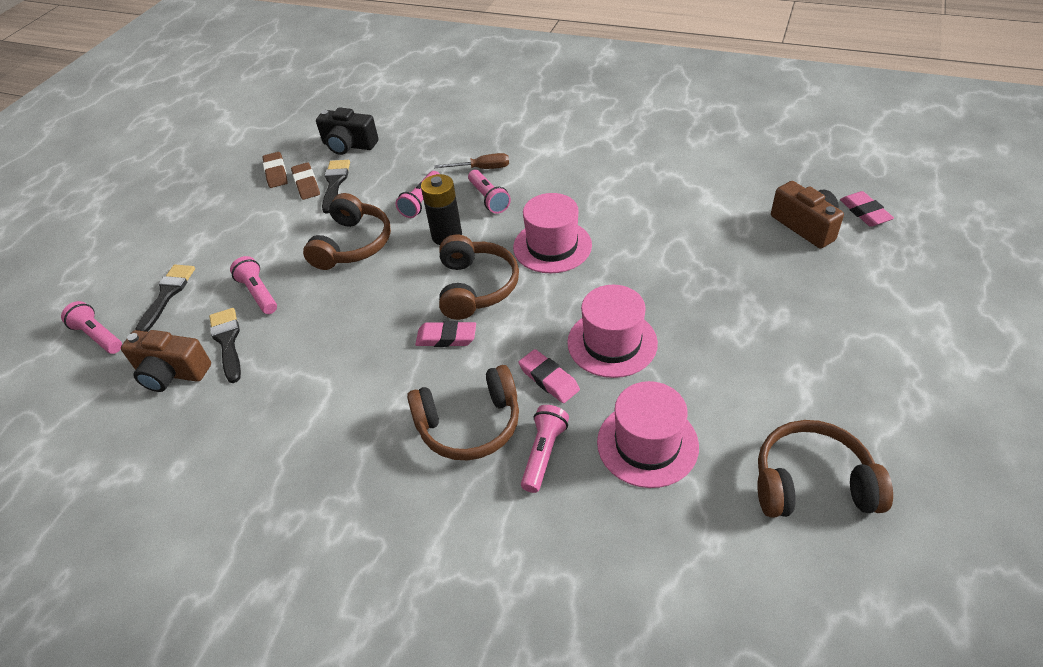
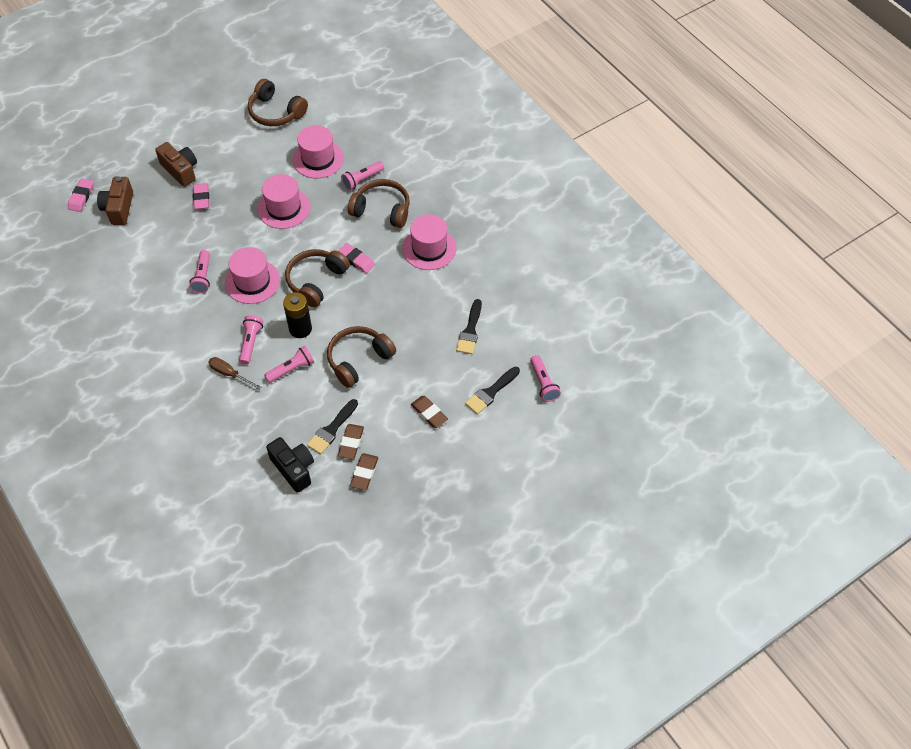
camera: 150 degrees left, 10 degrees up
brown camera [121,330,211,392] -> brown camera moved to [155,142,197,187]
pink flashlight [230,256,277,314] -> pink flashlight moved to [189,250,210,294]
pink eraser [518,349,580,403] -> pink eraser moved to [193,183,209,209]
none -> pink hat [402,214,456,270]
none -> brown eraser [411,396,448,428]

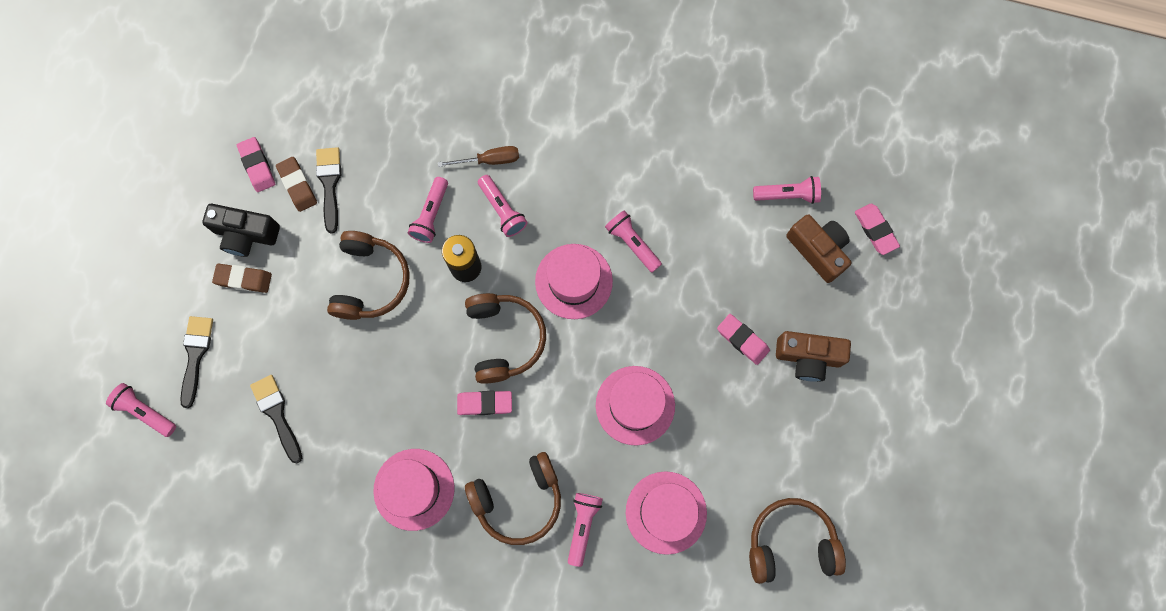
camera: 140 degrees right, 20 degrees up
black camera [266,437,314,493] -> black camera moved to [202,204,280,257]
brown eraser [350,453,378,490] -> pink eraser [237,137,275,192]
none -> pink flashlight [753,176,821,204]

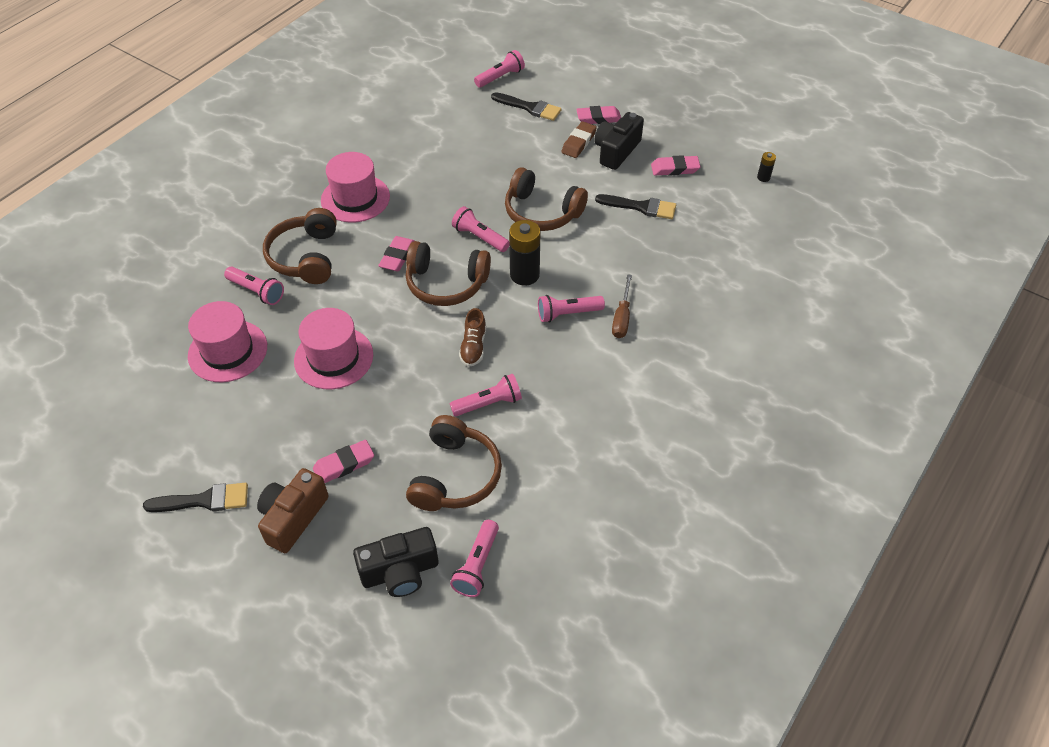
camera: 110 degrees right, 25 degrees down
black brush [250,375,302,463] -> black brush moved to [143,483,248,512]
brown eraser [276,157,317,212] -> none
pink flashlight [408,177,448,243] -> pink flashlight moved to [452,206,510,252]
pink hat [535,244,613,319] -> brown shoe [459,308,486,367]
brown headphones [749,498,846,584] -> brown headphones moved to [406,415,502,511]
brown camera [786,214,851,283] -> black camera [353,527,439,597]
pink eraser [855,204,900,255] -> pink eraser moved to [576,106,621,124]
none -> black battery [757,152,776,182]

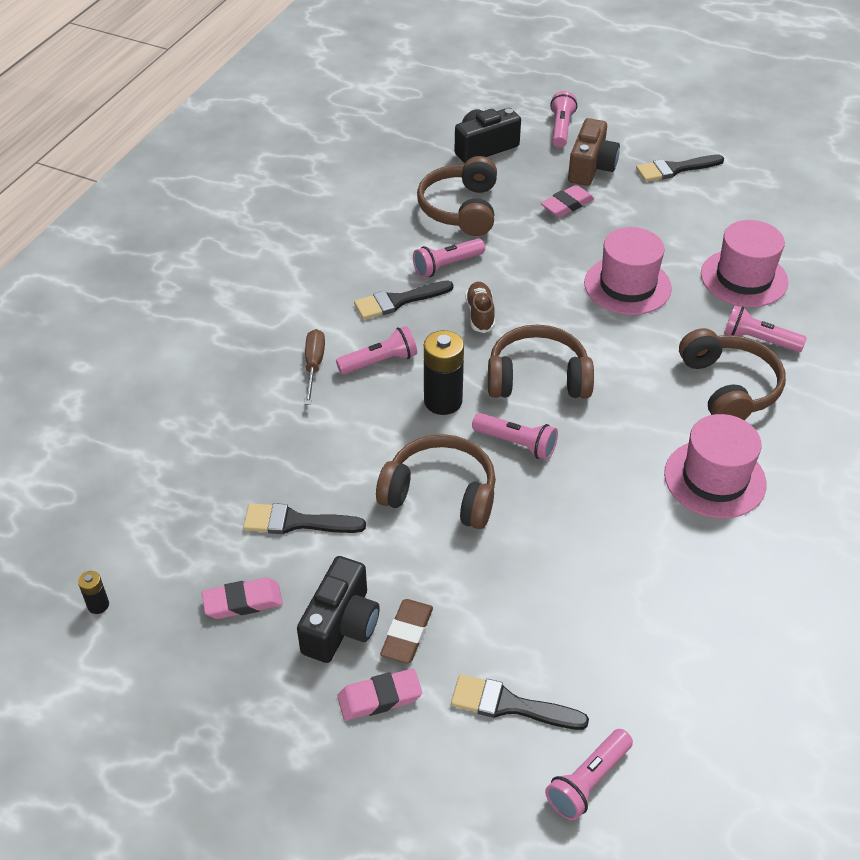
camera: 170 degrees right, 5 degrees down
pink eraser [378,236,414,271] -> none
pink flashlight [450,520,499,597] -> pink flashlight moved to [550,91,577,148]
none -> black brush [354,280,453,320]

